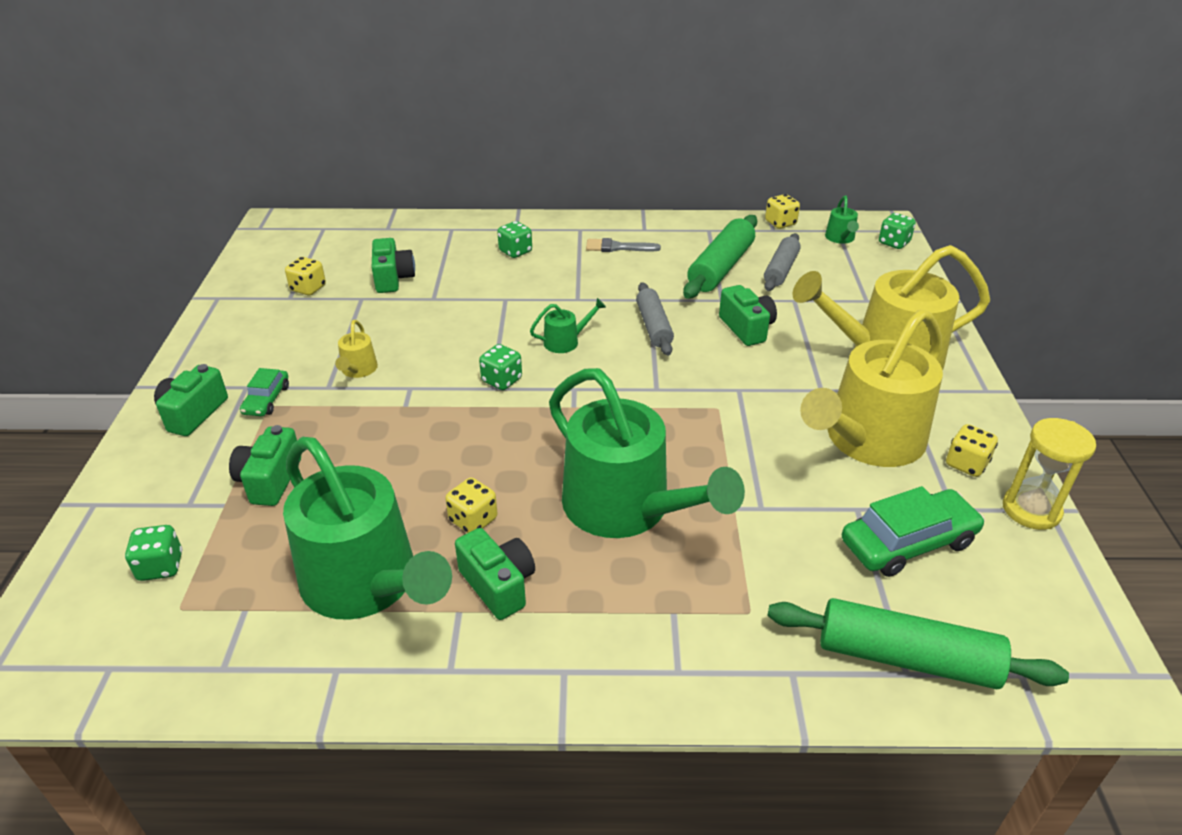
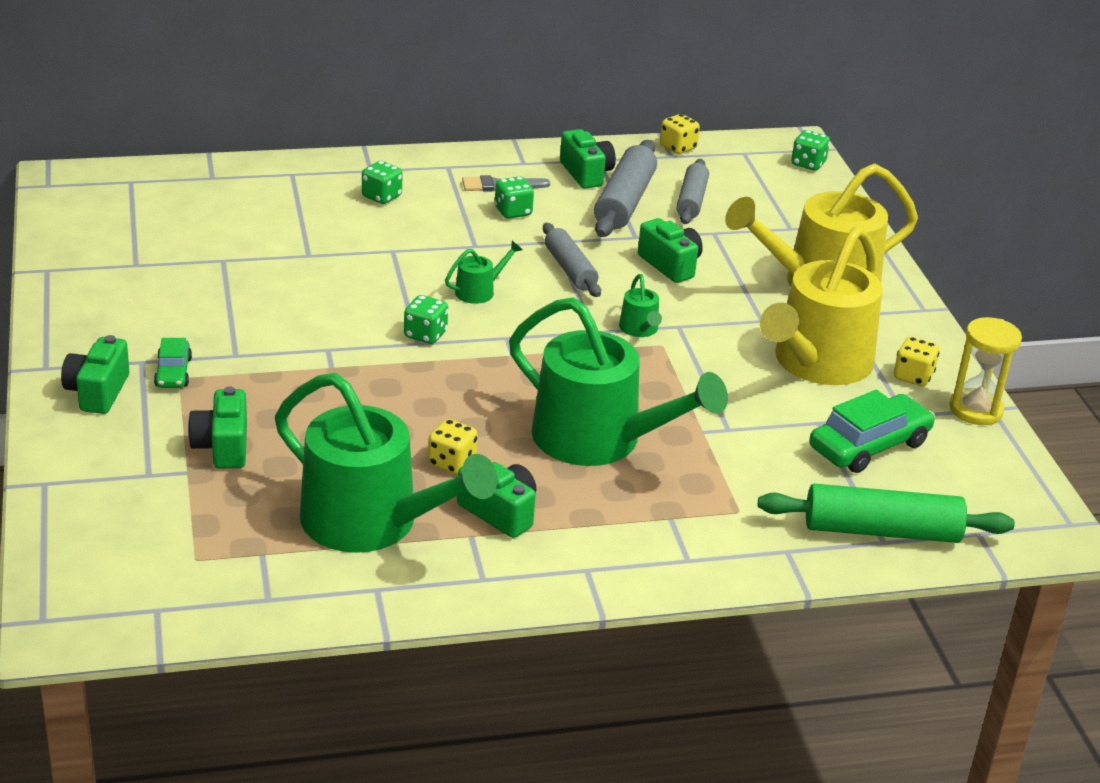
camera: 15 degrees left, 5 degrees down
green dice [125,525,182,581] -> green dice moved to [494,176,534,219]
yellow dice [285,257,326,296] -> none
yellow watering can [335,320,378,378] -> none
green camera [372,238,415,293] -> green camera moved to [560,129,616,188]
green rolling pin [683,215,757,299] -> grey rolling pin [594,140,657,237]
green watering can [825,195,859,244] -> green watering can moved to [619,274,662,337]

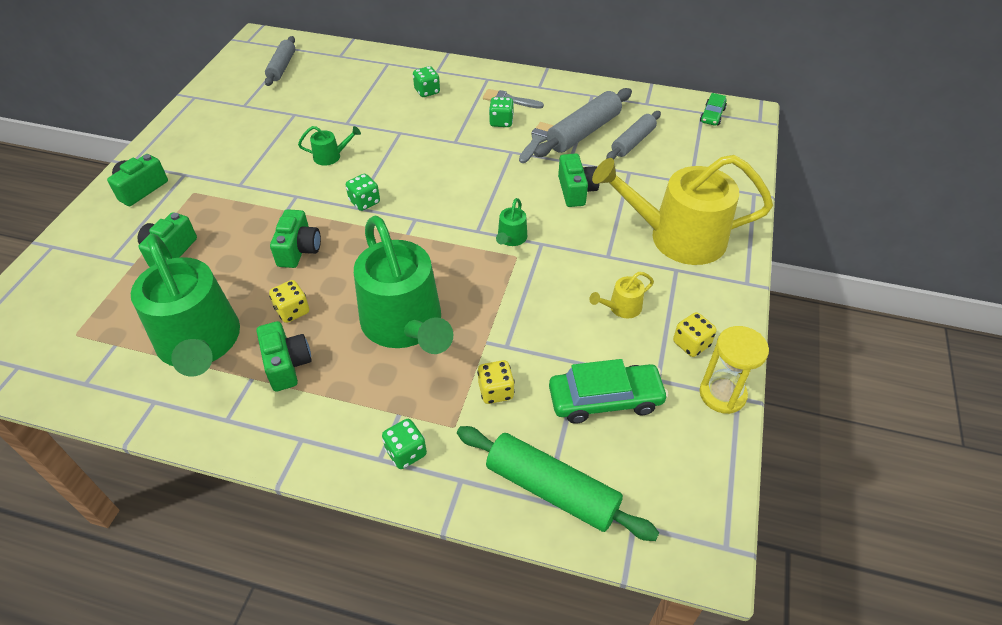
camera: 30 degrees right, 15 degrees up
green car [154,338,192,388] -> green car moved to [700,93,727,126]
green watering can [445,241,522,304] -> green watering can moved to [298,126,361,166]
grey rolling pin [543,223,601,297] -> grey rolling pin moved to [265,36,295,86]
green camera [560,129,616,188] -> green camera moved to [270,209,321,268]
yellow dice [660,114,700,154] -> yellow dice moved to [477,360,515,404]
yellow watering can [760,227,883,385] -> yellow watering can [589,272,654,318], size x0.40
green dice [791,130,830,171] -> green dice moved to [382,419,427,469]
none -> grey brush [519,122,554,163]

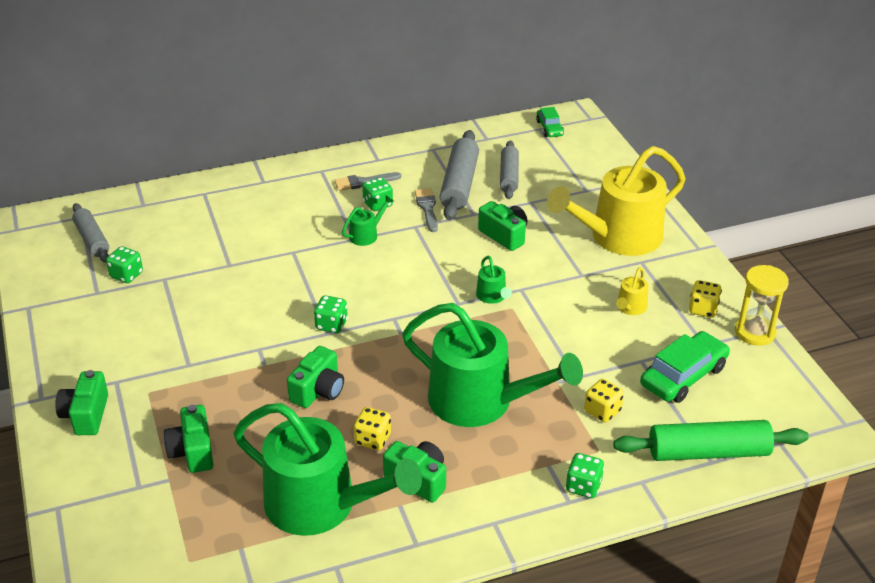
camera: 35 degrees left, 10 degrees down
green camera [270,209,321,268] -> green camera turned 60 degrees clockwise [287,346,344,408]
green watering can [298,126,361,166] -> green watering can moved to [342,196,394,246]
green dice [413,66,440,97] -> green dice moved to [106,246,143,283]

